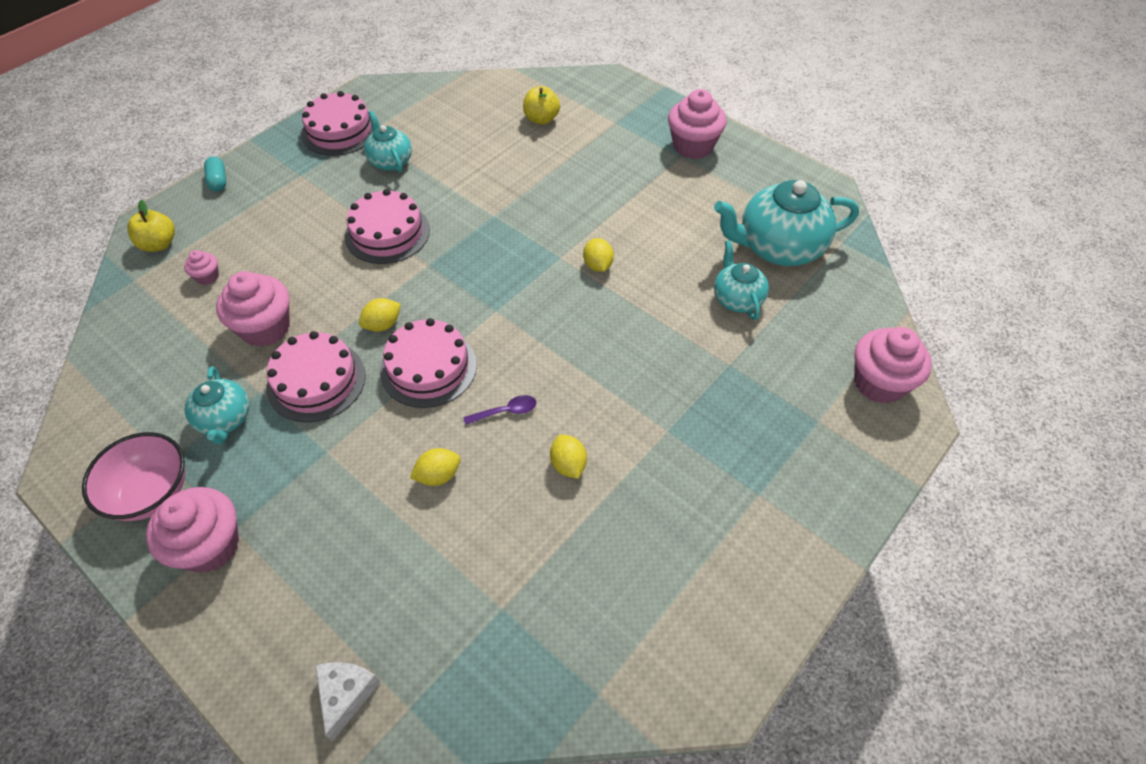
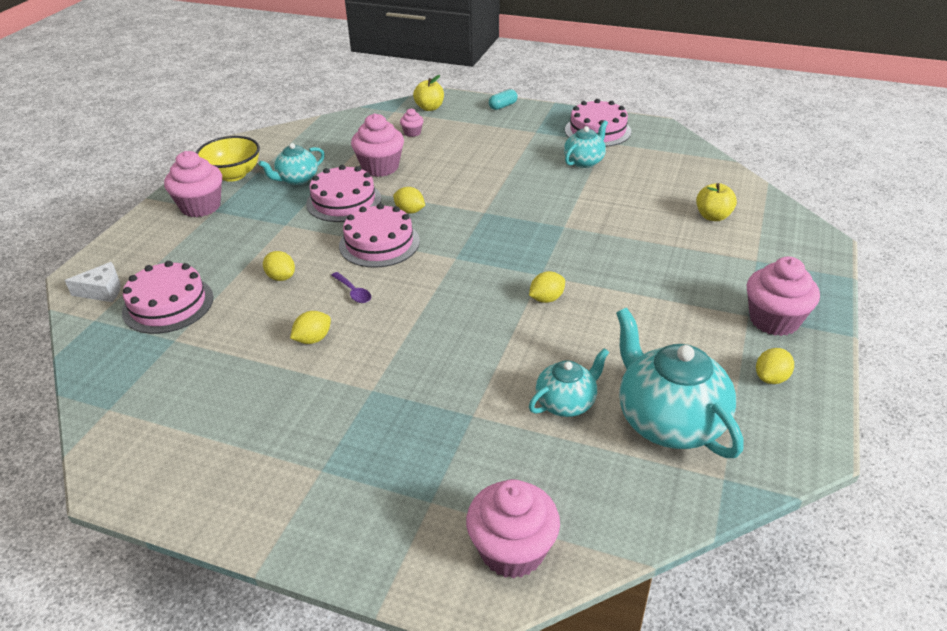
camera: 70 degrees right, 15 degrees down
pink bowl [82,432,185,521] -> yellow bowl [196,136,260,182]
pink cake [345,189,430,264] -> pink cake moved to [122,261,214,334]
none -> yellow lemon [756,348,794,384]

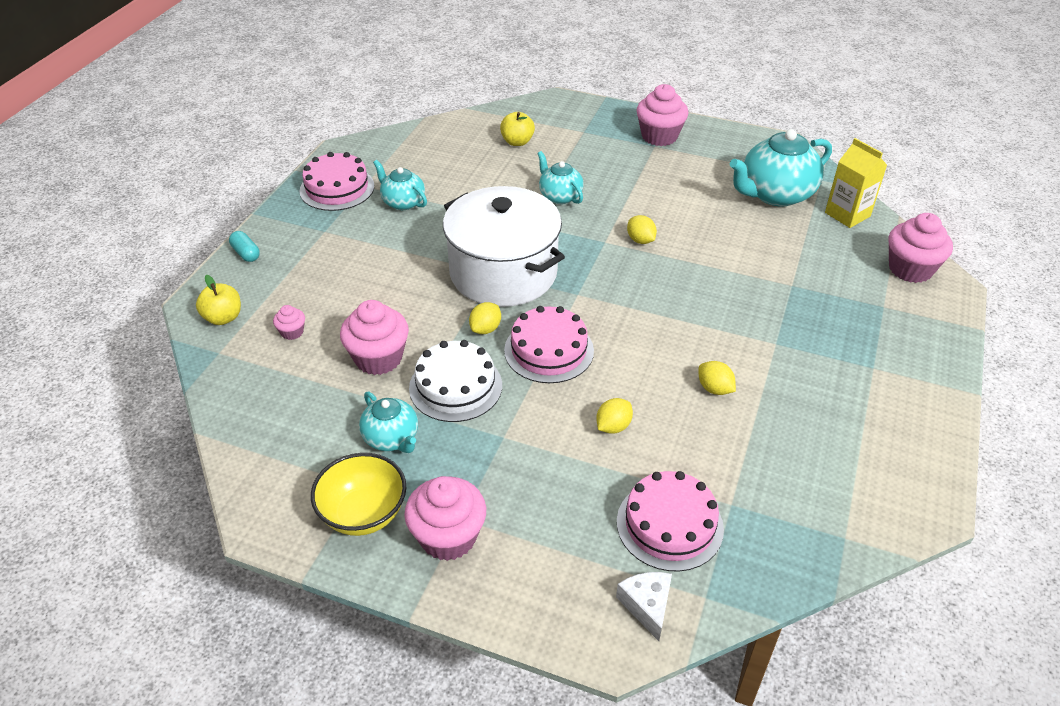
camera: 90 degrees left, 5 degrees up
pink cake [306,165,381,222] -> white cake [409,340,502,422]
purple spoon [331,272,371,303] -> none
turquoise teapot [529,348,609,417] -> turquoise teapot moved to [537,151,584,204]
yellow lemon [756,348,794,384] -> none
none -> white pot [443,186,565,307]
none -> yellow carton [825,138,887,228]

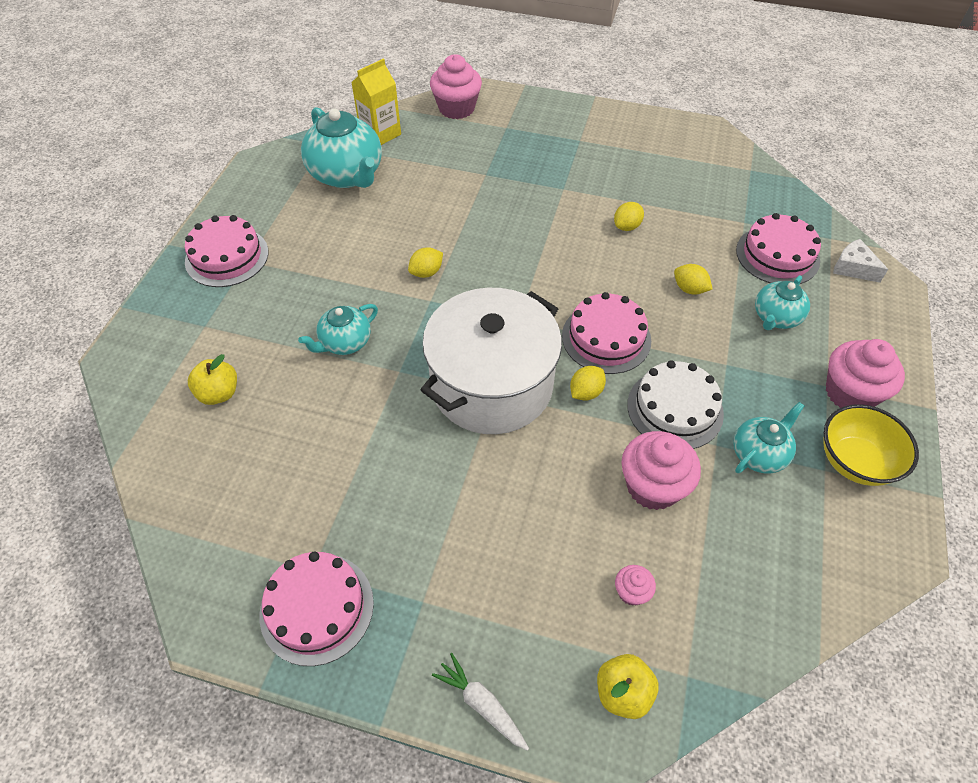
camera: 95 degrees left, 10 degrees up
turquoise capsule [229,231,260,262] -> white carrot [432,653,529,751]
turquoise teapot [373,160,427,210] -> turquoise teapot moved to [755,275,810,330]
yellow lemon [469,302,501,334] -> yellow lemon turned 75 degrees counterclockwise [570,366,606,400]
white cheese [616,572,672,641] -> white cheese turned 60 degrees clockwise [833,239,888,283]
pink cupcake [636,84,689,146] -> pink cake [185,215,268,287]

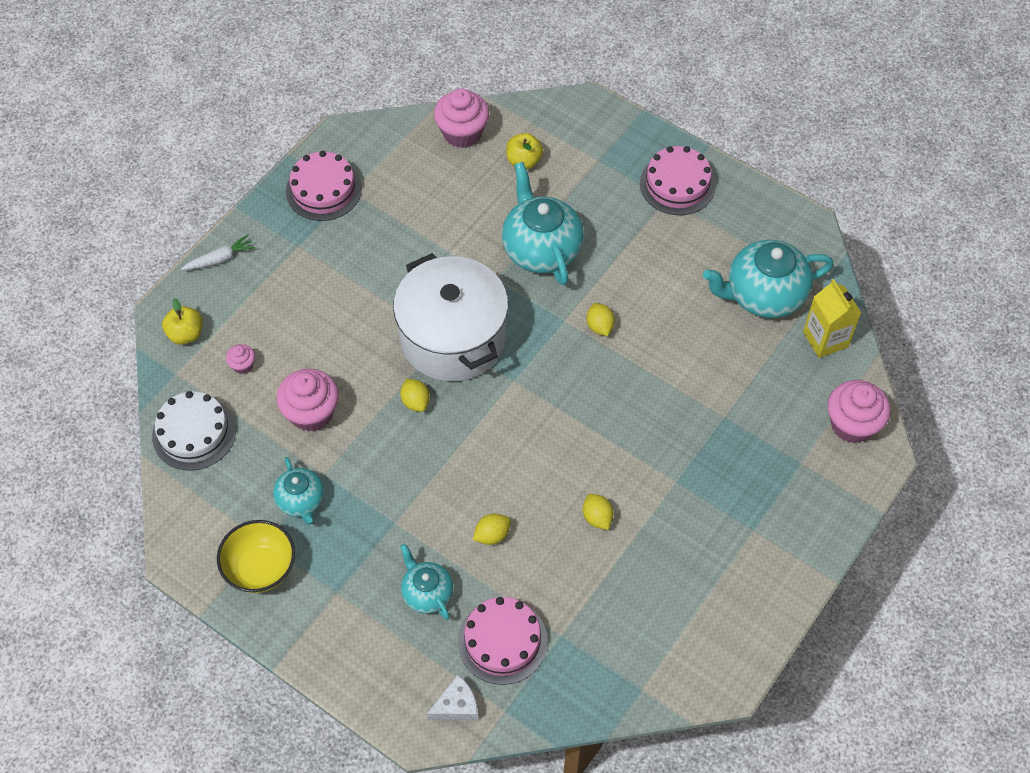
camera: 110 degrees right, 5 degrees up
turquoise teapot [298,304,378,355] -> turquoise teapot [502,162,584,285], size x1.77
pink cake [562,292,651,374] -> none
white cake [627,360,724,449] -> white cake moved to [152,391,236,471]
pink cupcake [826,339,905,408] -> pink cupcake moved to [434,88,489,148]

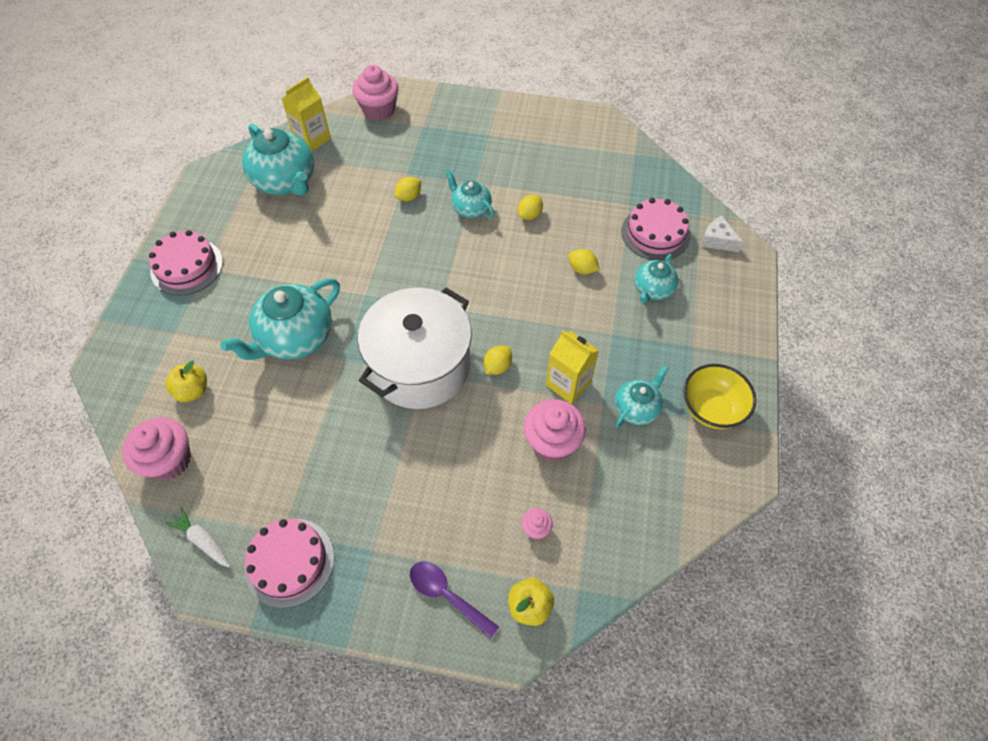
camera: 115 degrees left, 0 degrees up
white cake [152,391,236,471] -> none
white carrot [181,234,255,270] -> white carrot moved to [165,507,231,568]
yellow lemon [587,303,615,336] -> yellow lemon moved to [395,177,421,201]
none -> purple spoon [410,562,499,638]
none -> turquoise teapot [445,170,494,218]
none -> yellow carton [546,330,599,404]

